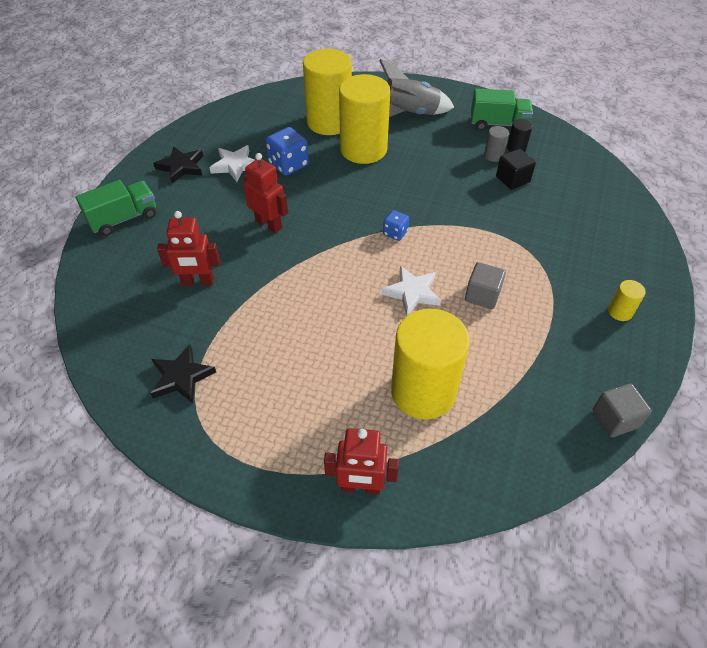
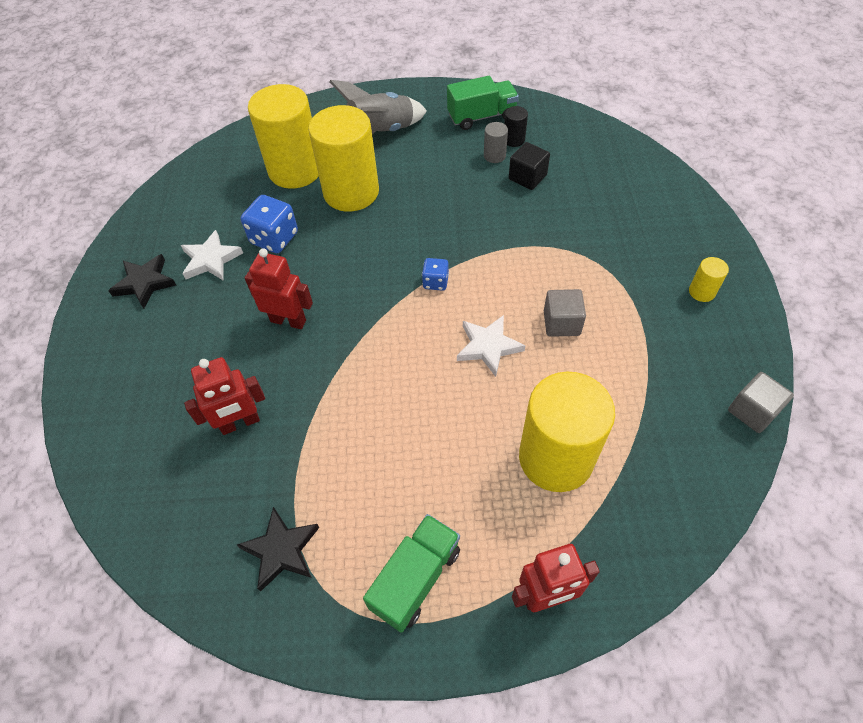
camera: 20 degrees left, 5 degrees up
green truck [75,180,156,236] -> green truck moved to [363,514,460,633]

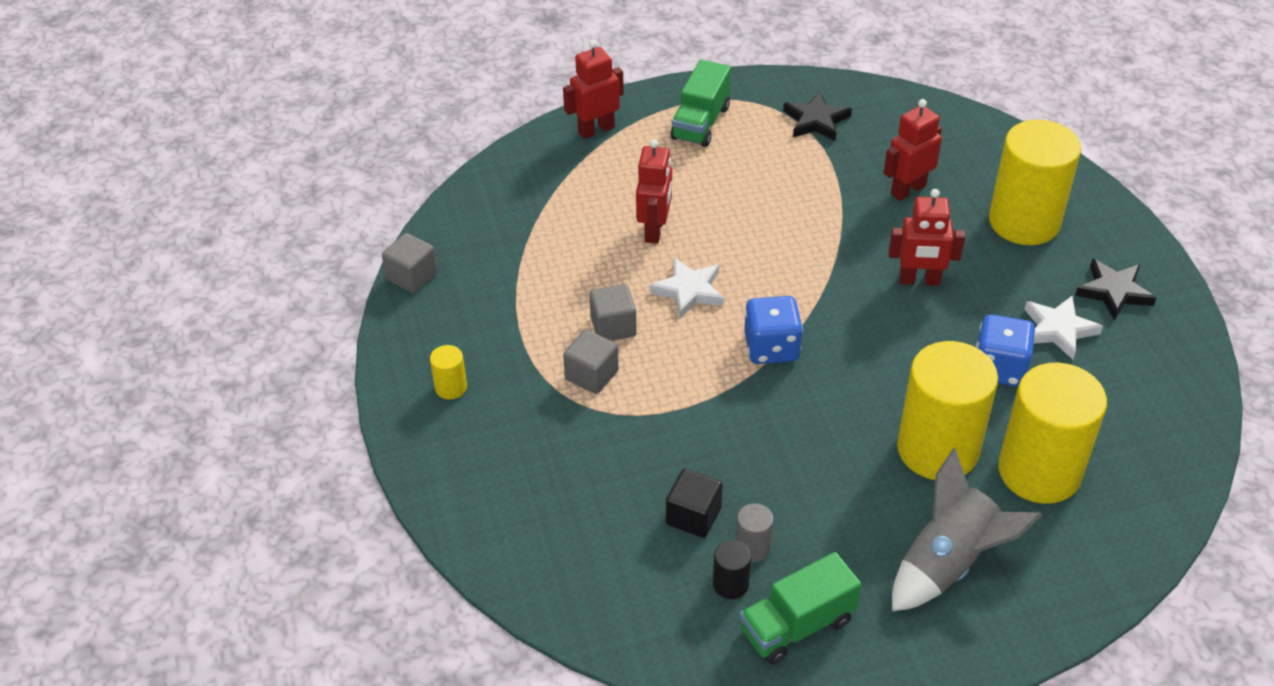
camera: 165 degrees right, 10 degrees down
blue dice [422,258,449,291] -> blue dice [744,296,803,364], size x1.72
yellow cylinder [519,372,615,492] -> yellow cylinder moved to [989,120,1081,245]
none -> grey cube [563,330,619,394]
none -> red robot [636,139,672,244]

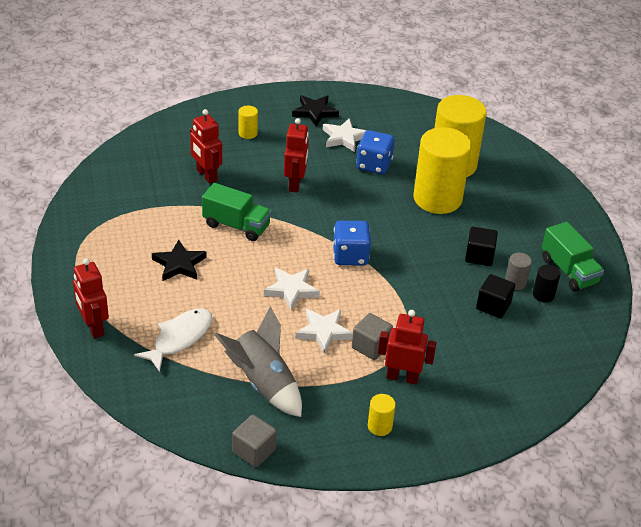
camera: 90 degrees left, 5 degrees down
grey cube [589,284,637,341] -> white star [295,309,353,354]
red robot [636,139,672,244] -> red robot moved to [378,310,436,385]
green truck [671,60,731,147] -> green truck moved to [202,183,271,241]
black star [783,91,852,141] -> black star moved to [152,240,207,281]
grey rocket [892,448,1042,611] -> grey rocket moved to [215,306,302,417]
yellow cylinder [989,120,1081,245] -> yellow cylinder [239,106,258,139], size x0.41
none -> white fish [134,308,212,372]
none -> black cube [465,227,498,266]

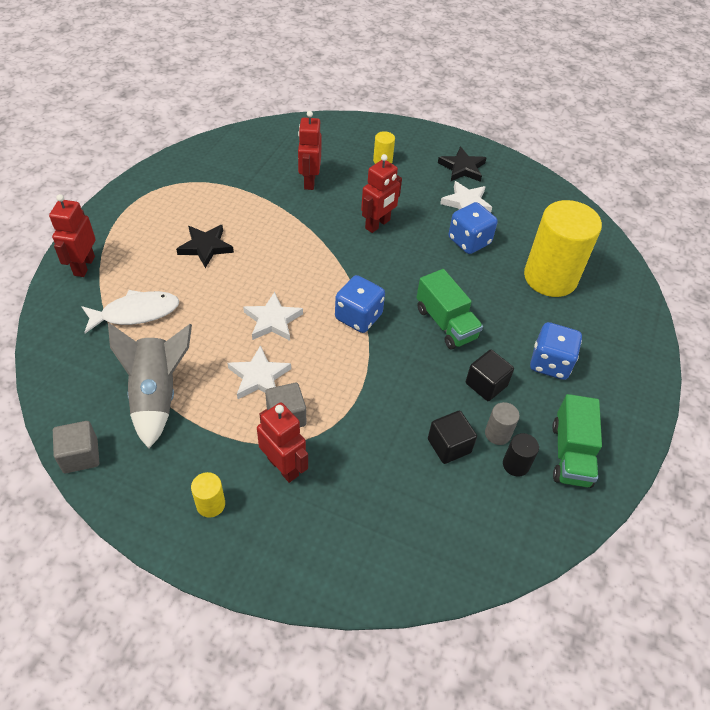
camera: 35 degrees right, 10 degrees up
green truck [202,183,271,241] -> green truck moved to [416,269,483,349]
yellow cylinder [414,127,472,214] -> none
none -> blue dice [530,322,582,380]

